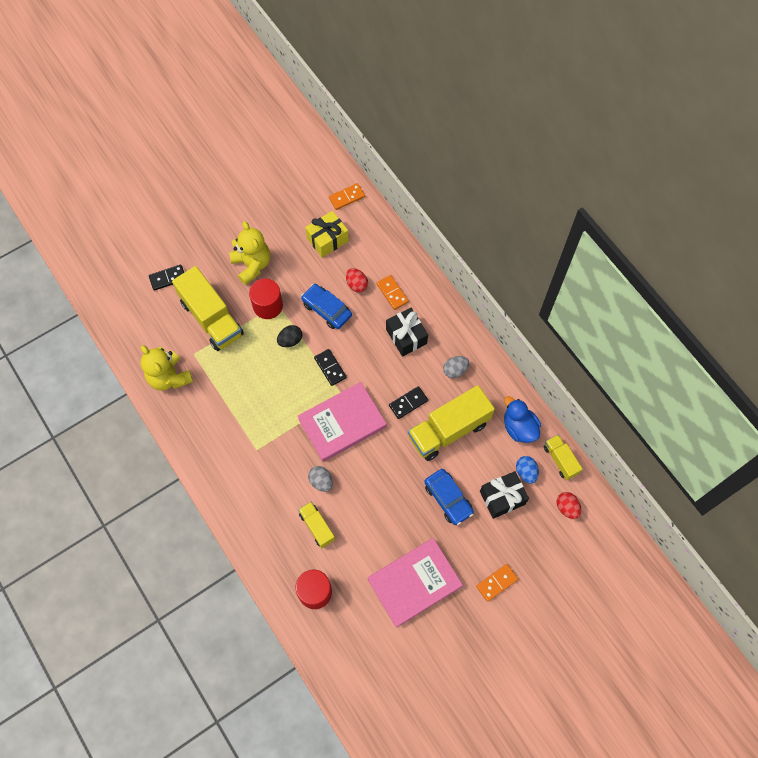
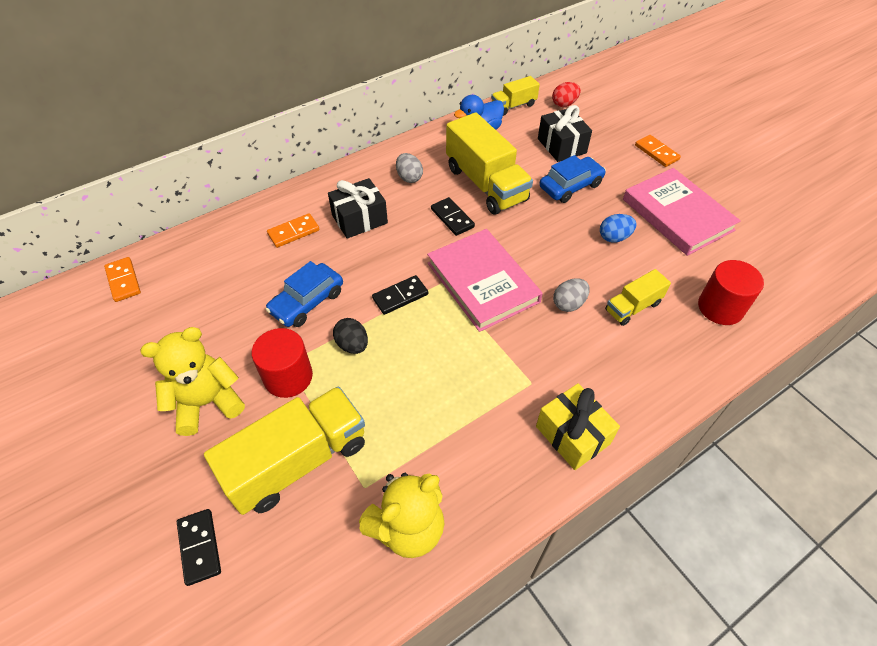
camera: 90 degrees left, 15 degrees down
yellow gift [305,211,349,258] -> yellow gift moved to [536,383,620,470]
red egg [346,268,368,293] -> none
blue egg [516,456,539,484] -> blue egg moved to [600,214,636,243]

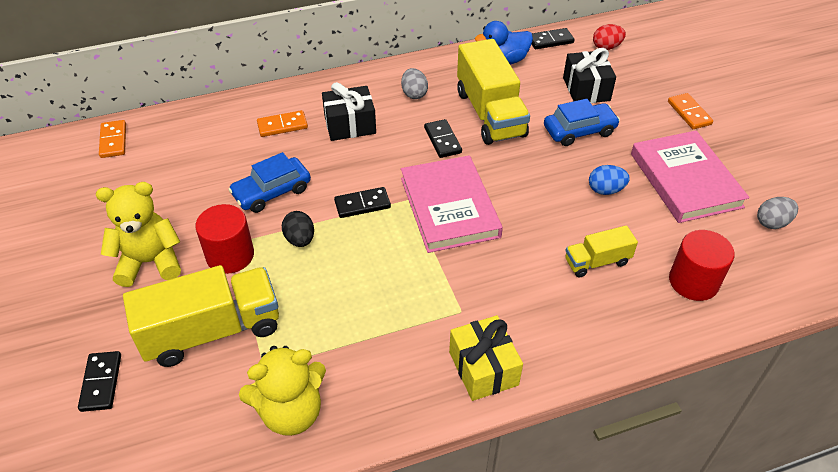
camera: 15 degrees right, 5 degrees down
yellow truck [491,76,540,116] -> black domino [532,28,574,49]
grey egg [553,278,590,312] -> grey egg moved to [757,197,798,229]

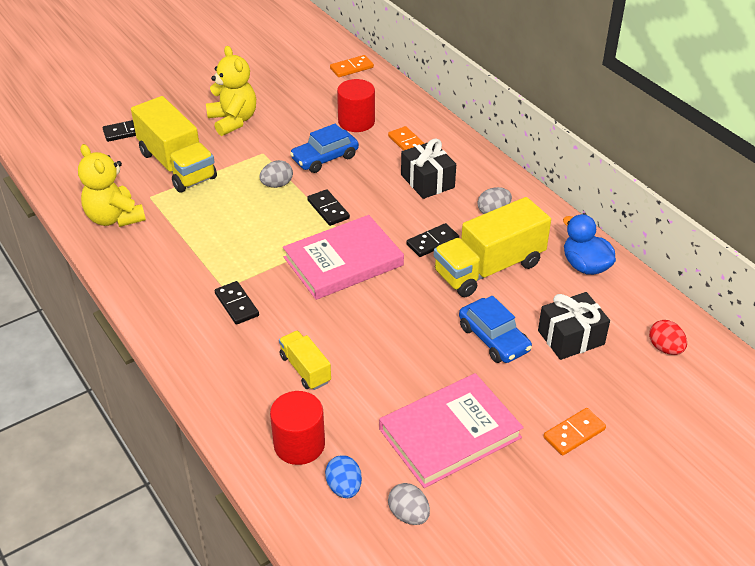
camera: 75 degrees right, 5 degrees down
red cylinder [195,204,254,274] -> red cylinder moved to [337,79,375,132]
blue car [228,152,311,213] -> blue car turned 75 degrees counterclockwise [290,124,359,173]
black egg [282,211,314,247] -> grey egg [260,160,293,188]
yellow gift [449,315,523,401] -> none
black domino [532,28,574,49] -> black domino moved to [215,281,259,325]
blue egg [589,165,630,195] -> blue egg moved to [325,455,362,498]

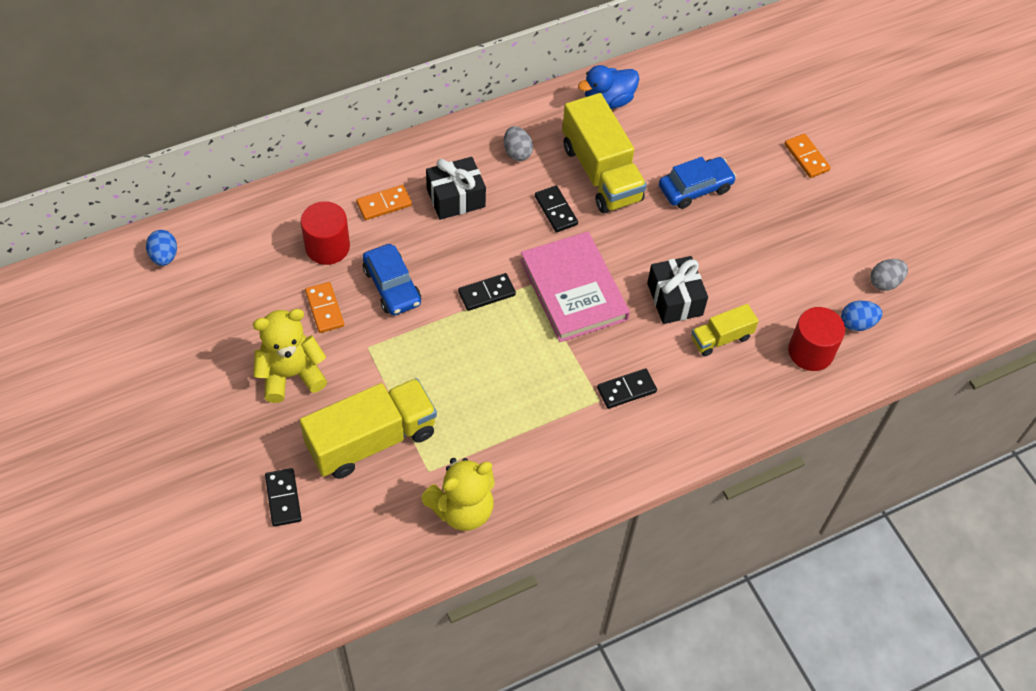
camera: 85 degrees left, 15 degrees up
grey egg [260,160,293,188] -> none
orange domino [330,55,374,77] -> orange domino moved to [305,282,344,333]
pink book [379,373,524,488] -> none
black gift [538,292,610,360] -> black gift moved to [647,256,708,324]
red egg [649,320,687,355] -> none
none -> blue egg [146,230,177,266]

